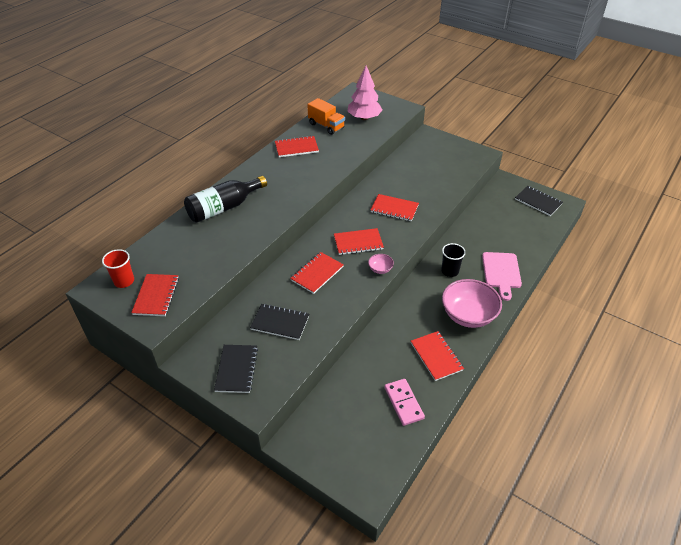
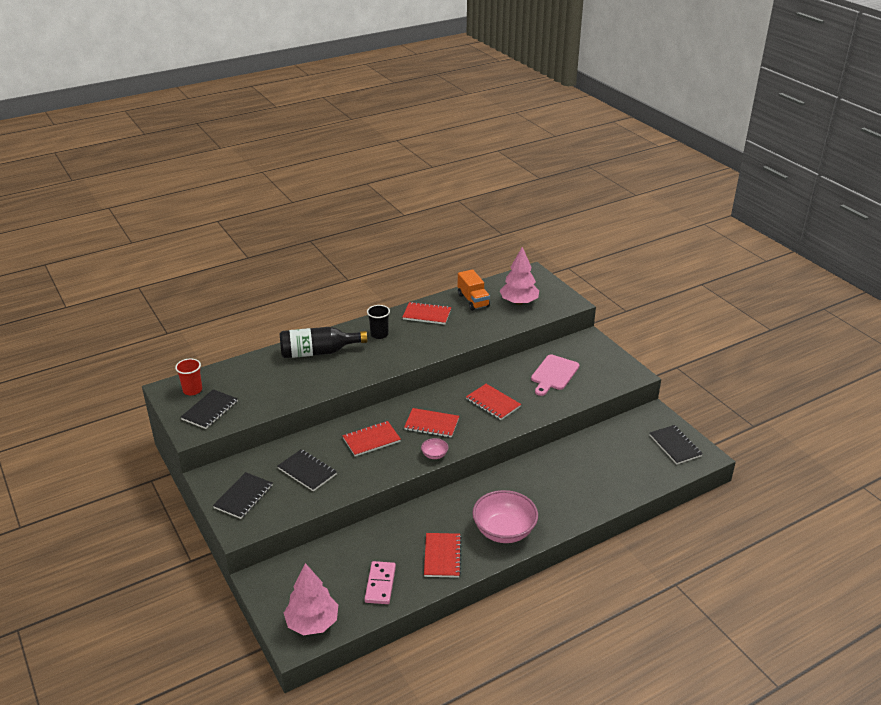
camera: 25 degrees right, 10 degrees down
red notebook [131,274,179,316] -> black notebook [181,389,238,429]
black cup [441,243,466,277] -> black cup moved to [367,305,390,339]
pink cutting board [482,252,522,301] -> pink cutting board moved to [531,355,579,396]
none -> pink tree [284,563,338,635]

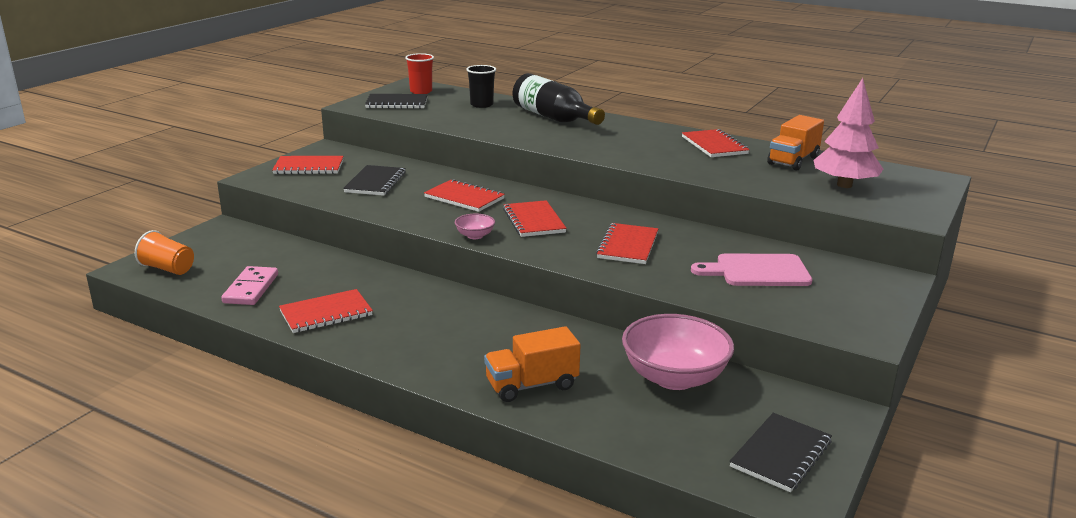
camera: 60 degrees right, 10 degrees down
black notebook [213,472,273,519] -> red notebook [272,156,344,174]
pink tree [284,563,338,635] -> orange cup [135,230,194,275]
pink domino [365,561,396,604] -> pink domino turned 60 degrees counterclockwise [221,266,278,305]
black cup [367,305,390,339] -> black cup moved to [466,65,496,108]
pink bowl [472,490,538,543] -> pink bowl moved to [622,314,734,390]
none -> orange truck [484,326,580,402]

